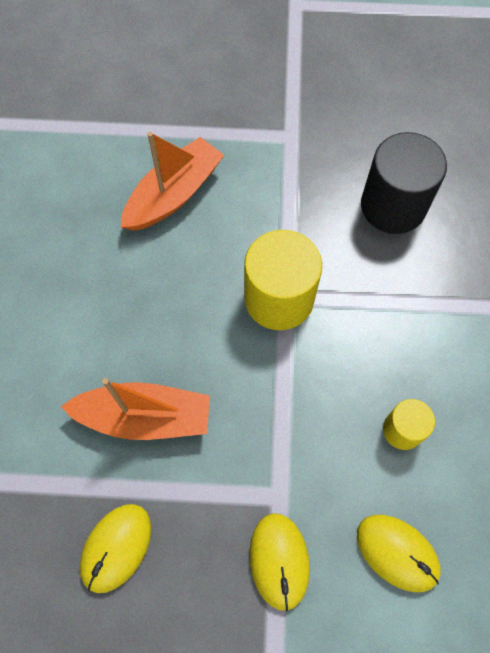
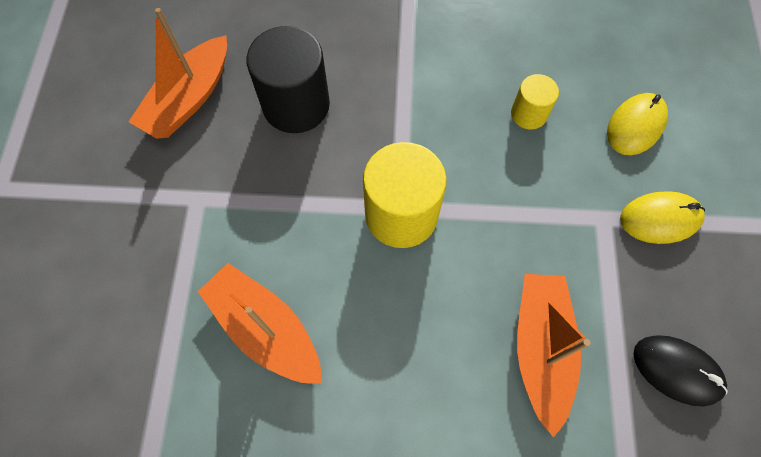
camera: 90 degrees left, 0 degrees up
yellow mouse [80,504,151,593] -> black mouse [633,335,728,407]
none -> orange boat [129,8,227,139]

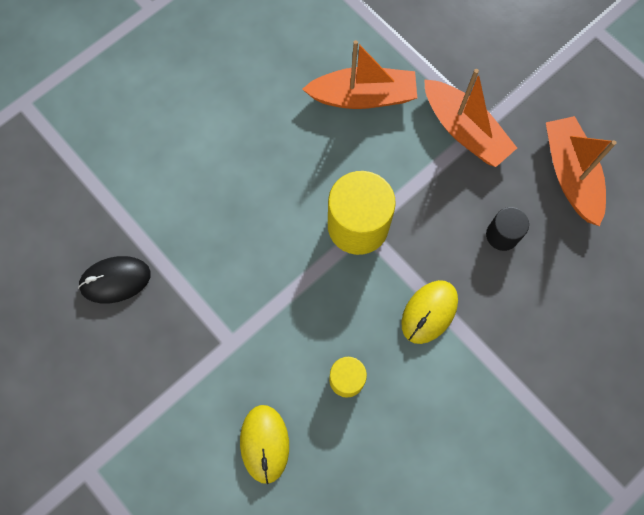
camera: 135 degrees right, 5 degrees up
black cylinder [246,26,330,133] -> black cylinder [486,207,529,251], size x0.54
orange boat [517,274,591,438] -> orange boat moved to [424,69,517,167]
yellow mouse [620,191,705,244] -> yellow mouse moved to [401,280,458,344]

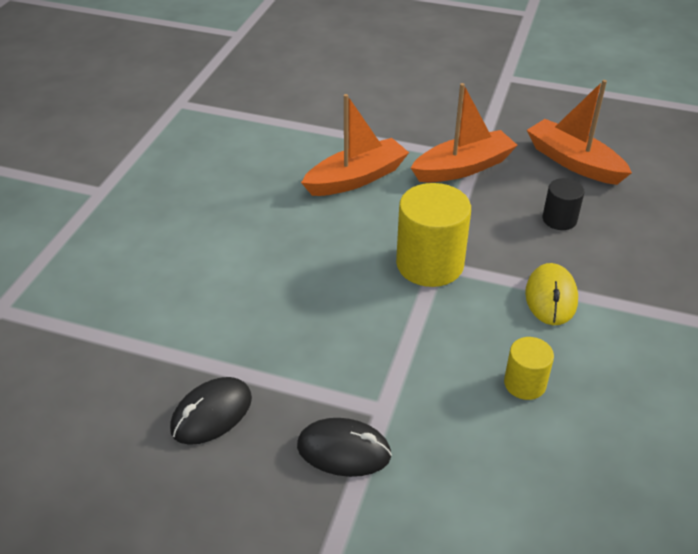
camera: 30 degrees left, 30 degrees down
yellow mouse [240,405,289,484] -> none
orange boat [424,69,517,167] -> orange boat turned 45 degrees counterclockwise [411,83,518,183]
none -> black mouse [297,418,392,477]

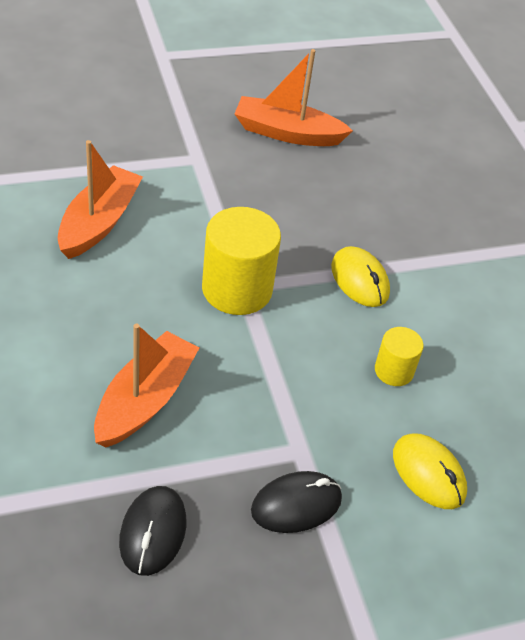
camera: 40 degrees left, 5 degrees up
orange boat [411,83,518,183] -> orange boat moved to [94,324,199,448]
black cylinder [543,178,585,230] -> none
none -> yellow mouse [393,433,467,509]

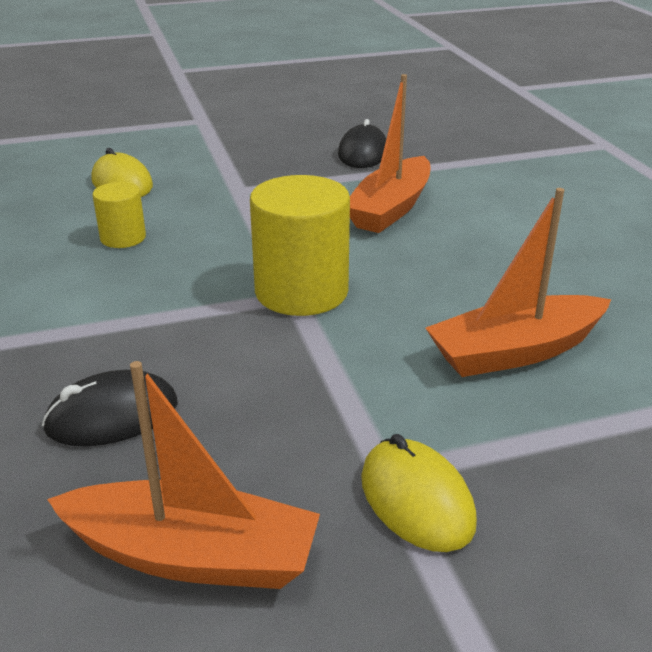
camera: 175 degrees left, 15 degrees down
orange boat [58,140,143,259] -> orange boat turned 45 degrees clockwise [425,188,611,377]
black mouse [251,471,342,533] -> black mouse moved to [42,370,178,446]
yellow mouse [331,246,390,307] -> yellow mouse moved to [361,434,477,552]

